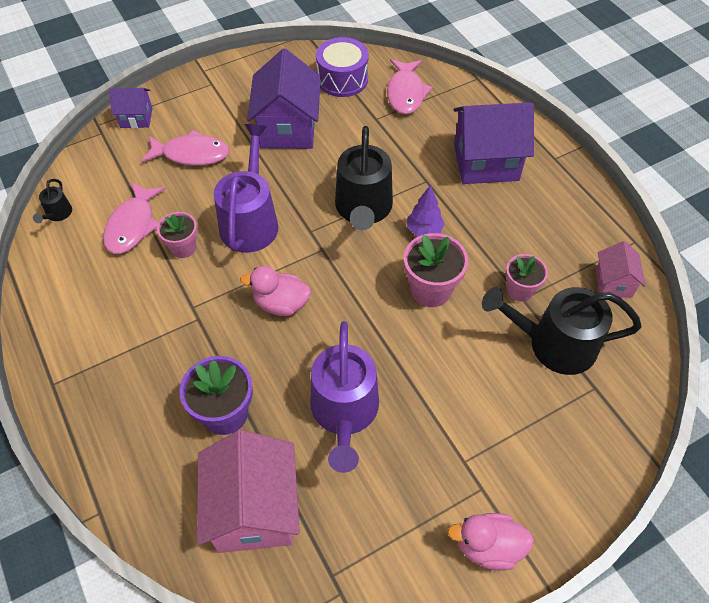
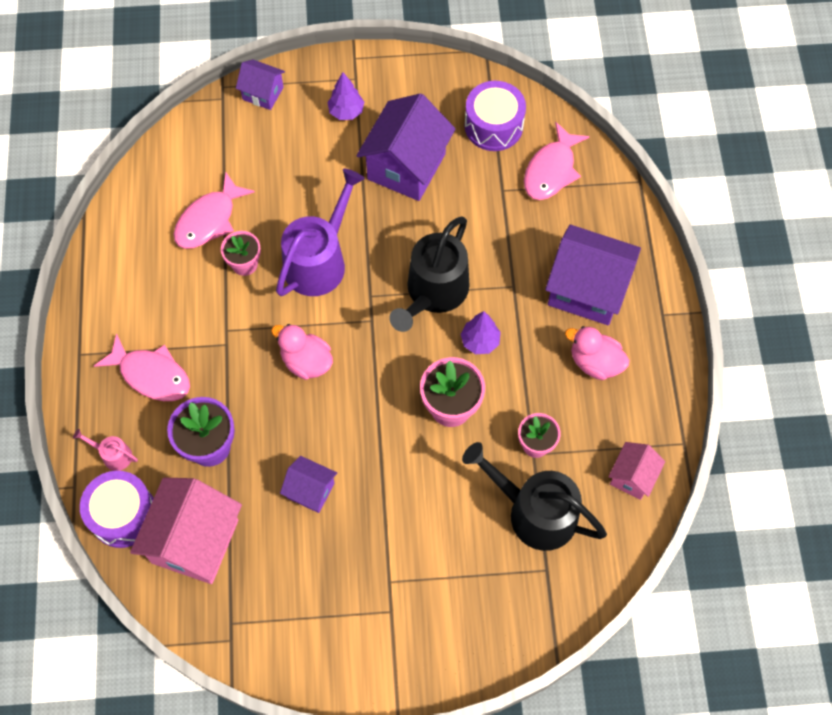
camera: 25 degrees right, 10 degrees up
black watering can [33,179,72,223] -> none
pink fish [141,130,230,166] -> pink fish moved to [94,333,190,401]
purple watering can [310,321,379,473] -> purple house [280,456,337,513]
pink duck [447,513,534,571] -> pink duck moved to [565,326,630,380]
none -> pink watering can [73,429,138,471]
none -> purple drum [80,471,154,548]
none -> purple tree [327,72,364,120]

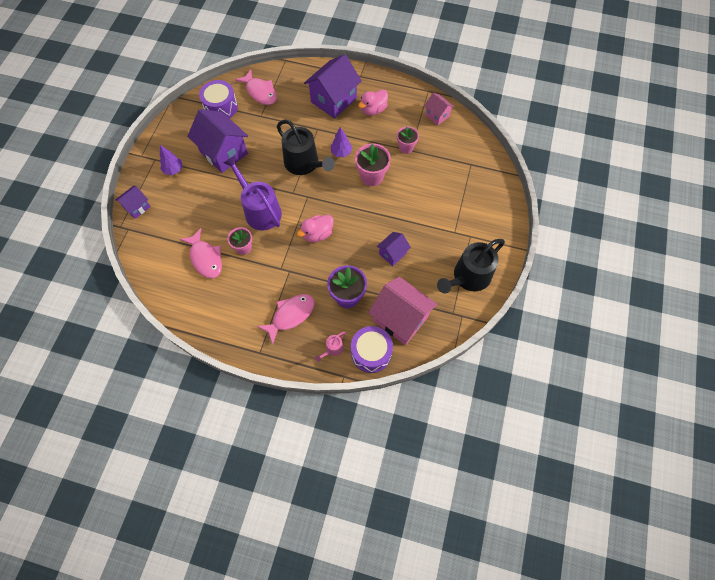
camera: 70 degrees left, 0 degrees up
black watering can [462,442,607,551] -> black watering can moved to [437,239,505,294]

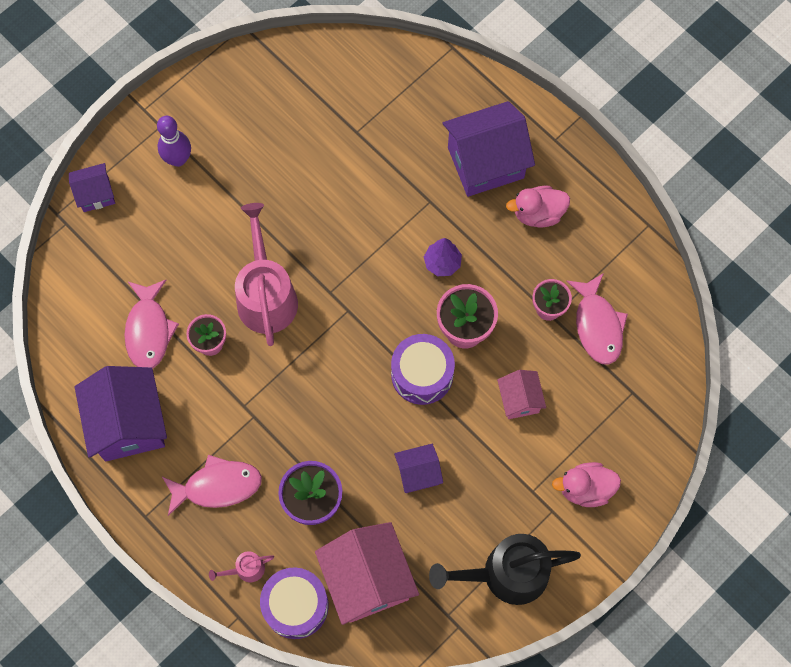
camera: 30 degrees right, 5 degrees up
purple tree [160,145,183,175] -> purple bowling pin [157,116,191,167]
purple house [187,109,248,173] -> purple house moved to [75,366,167,461]
purple drum [199,80,238,118] -> purple drum moved to [391,334,455,405]
purple watering can [223,156,282,231] -> pink watering can [235,203,298,346]
pink fish [235,69,277,105] -> pink fish moved to [566,273,628,365]
black watering can [277,120,335,175] -> none
pink duck [297,215,334,242] -> pink duck moved to [552,462,621,507]
pink house [424,93,454,125] -> pink house moved to [497,370,546,419]

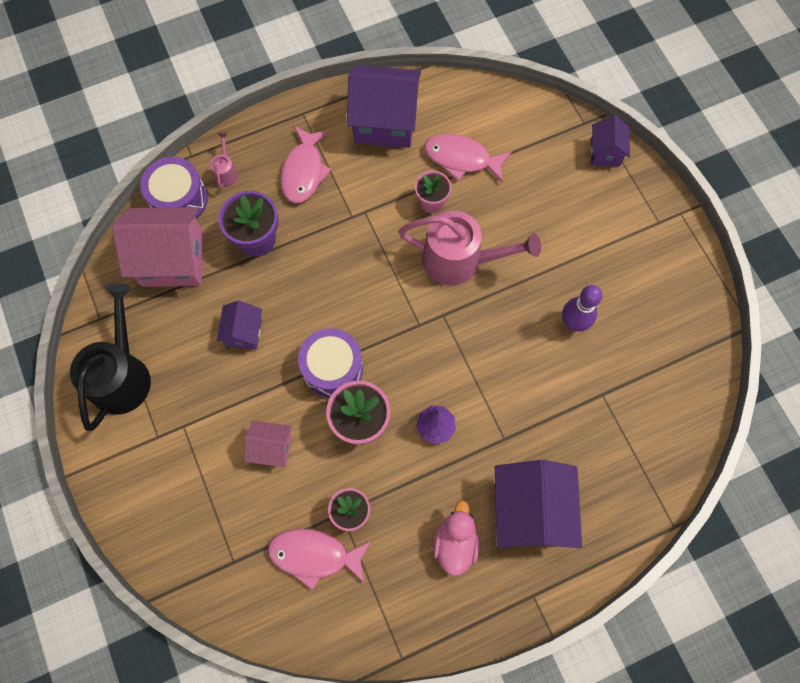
camera: 110 degrees right, 0 degrees up
purple bowling pin [157,116,191,167] -> purple bowling pin moved to [562,285,602,332]
pink duck [552,462,621,507] -> none

